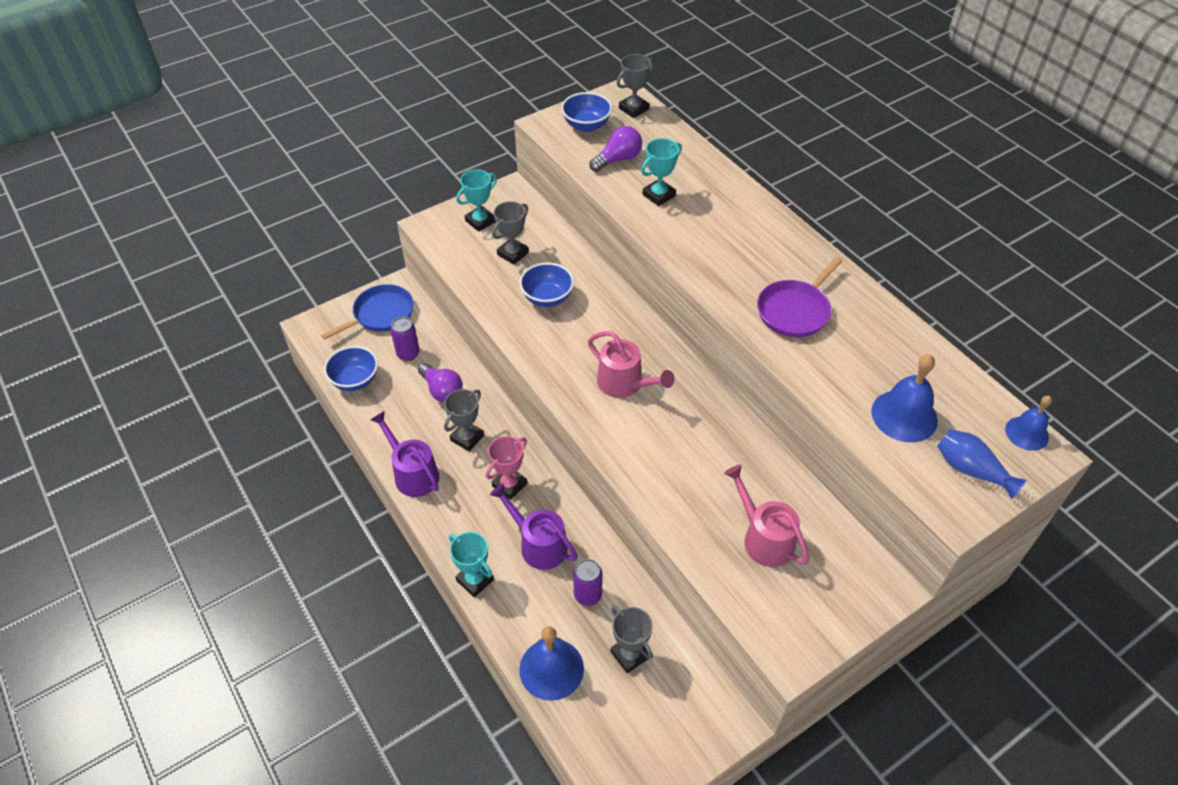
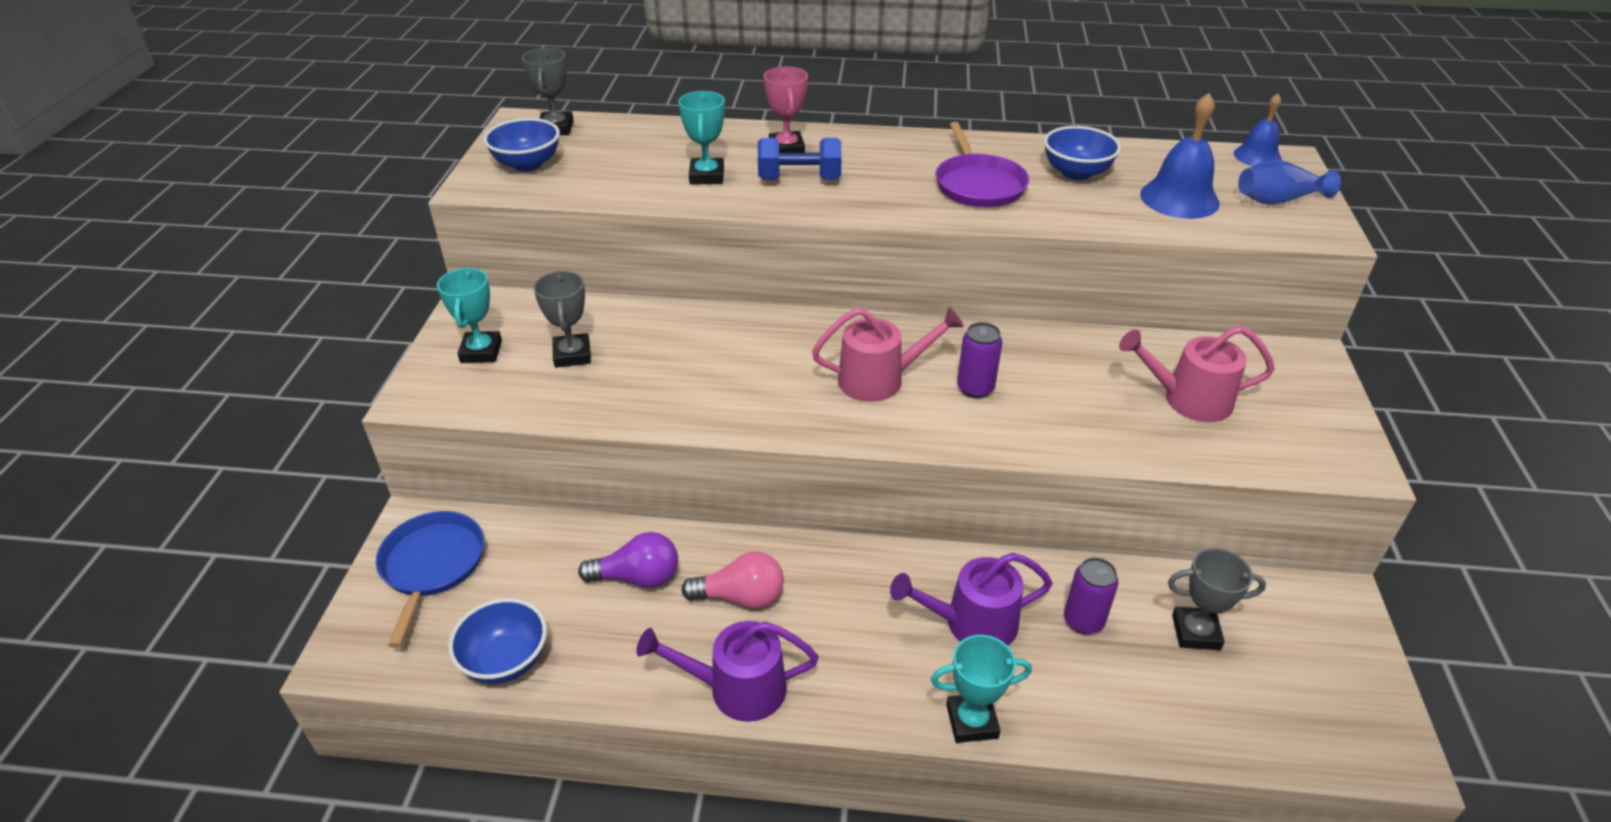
camera: 50 degrees left, 10 degrees down
purple can [391,317,420,361] -> purple can moved to [957,322,1002,398]
grey trophy [444,389,484,451] -> pink light bulb [681,551,784,609]
pink trophy [486,436,527,500] -> pink trophy moved to [764,67,808,153]
blue bowl [519,263,574,307] -> blue bowl moved to [1044,126,1121,180]
blue bell [519,626,584,701] -> none
purple light bulb [589,126,642,172] -> none
none -> blue dumbbell [758,138,842,179]

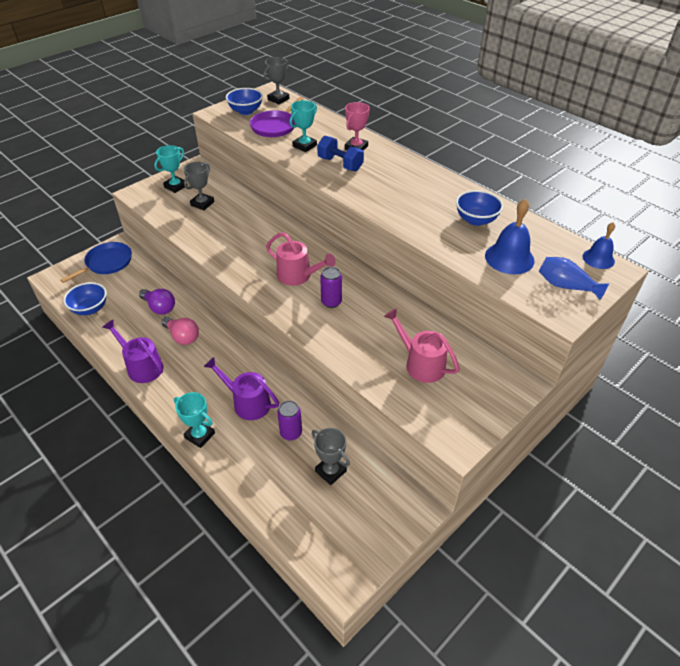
camera: 40 degrees right, 5 degrees up
purple pan [936,122,1029,207] -> purple pan moved to [250,97,303,137]

